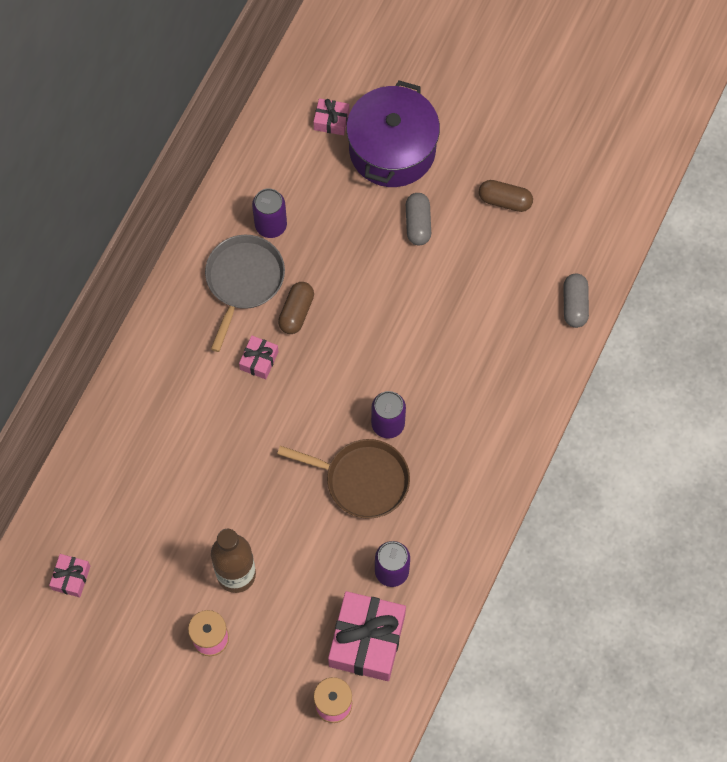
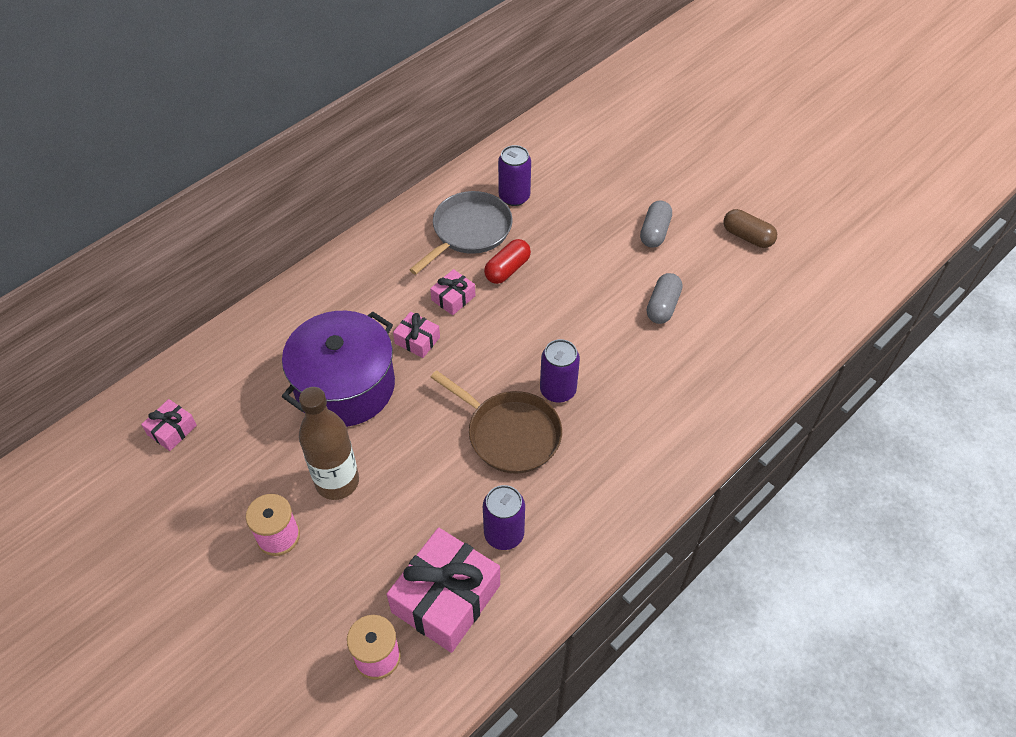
camera: 20 degrees right, 15 degrees down
brown capsule [278,282,314,334] -> red capsule [484,239,531,284]
pink gift [313,98,349,135] -> pink gift moved to [393,312,440,358]
purple pot [346,81,440,187] -> purple pot moved to [282,311,395,427]
grey capsule [564,273,589,328] -> grey capsule moved to [647,273,682,324]

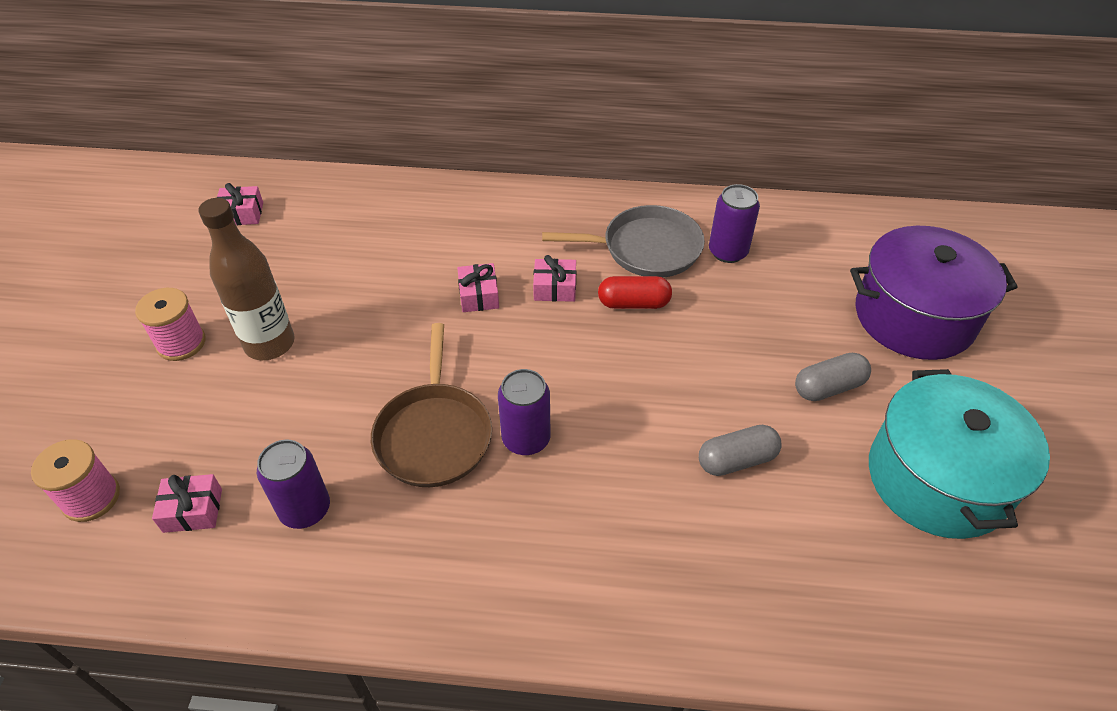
camera: 50 degrees right, 5 degrees down
purple pot [282,311,395,427] -> purple pot moved to [850,226,1018,360]
pink gift [387,528,500,653] -> pink gift [152,474,222,533], size x0.49
brown capsule [723,209,777,248] -> turquoise pot [869,369,1050,539]

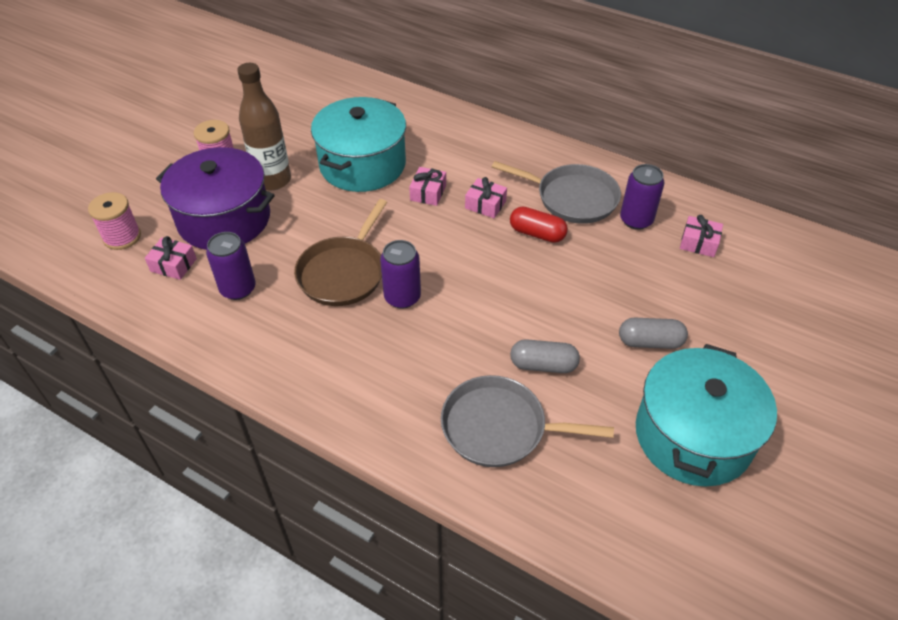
camera: 25 degrees right, 0 degrees up
pink gift [216,183,263,225] -> pink gift moved to [680,215,723,257]
purple pot [850,226,1018,360] -> purple pot moved to [156,147,275,250]
none -> turquoise pot [311,97,406,192]
none -> grey pan [441,375,614,467]

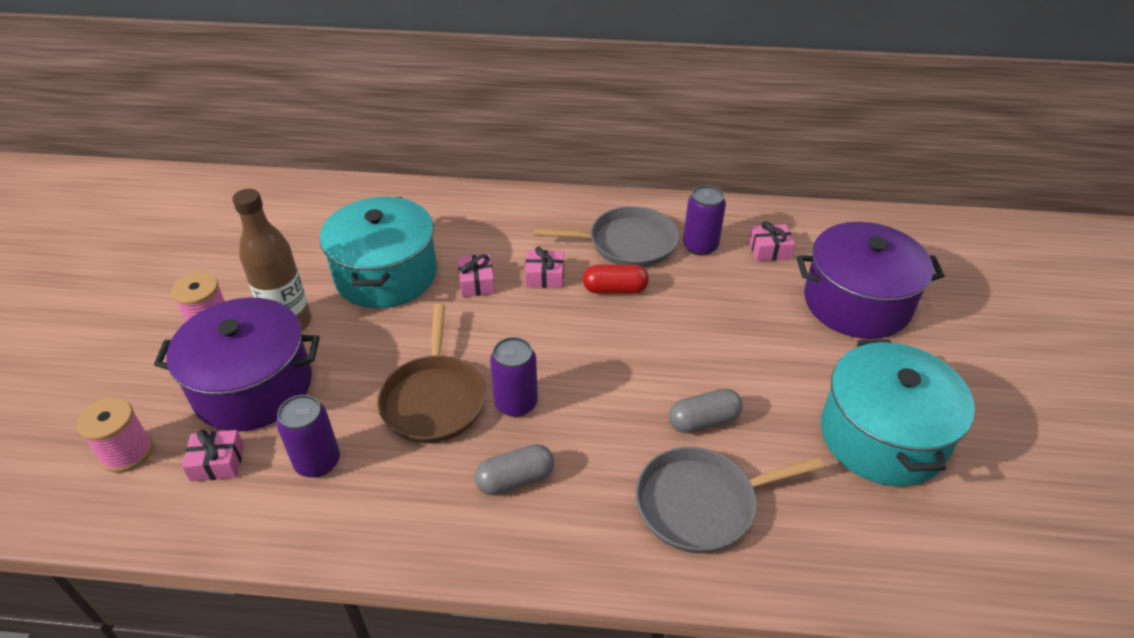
camera: 25 degrees left, 5 degrees down
grey capsule [619,318,688,349] -> grey capsule moved to [474,444,554,495]
none -> purple pot [796,222,945,339]

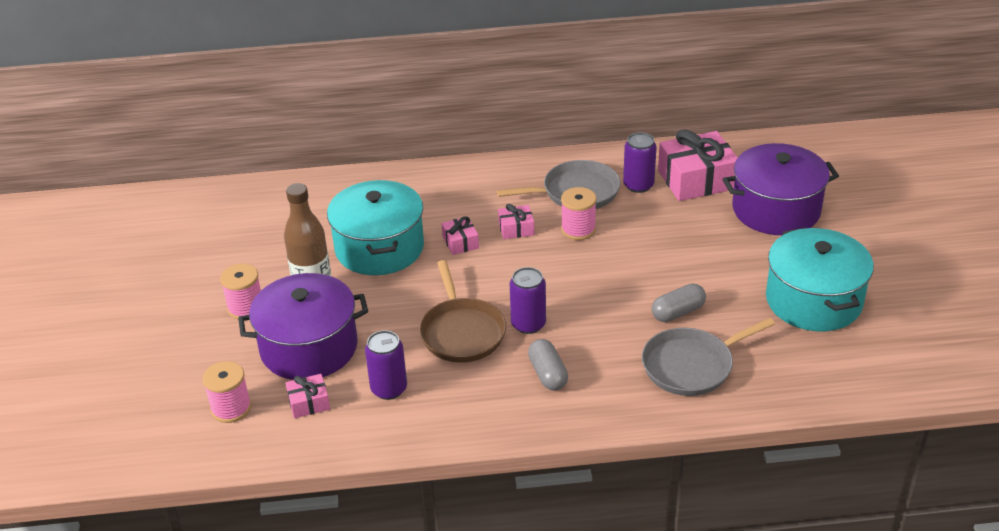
camera: 10 degrees left, 5 degrees down
grey capsule [474,444,554,495] -> grey capsule turned 75 degrees counterclockwise [528,339,568,391]
red capsule [583,265,649,294] -> pink spool [561,187,596,240]
pink gift [749,221,795,261] -> pink gift [658,129,738,201], size x2.06

